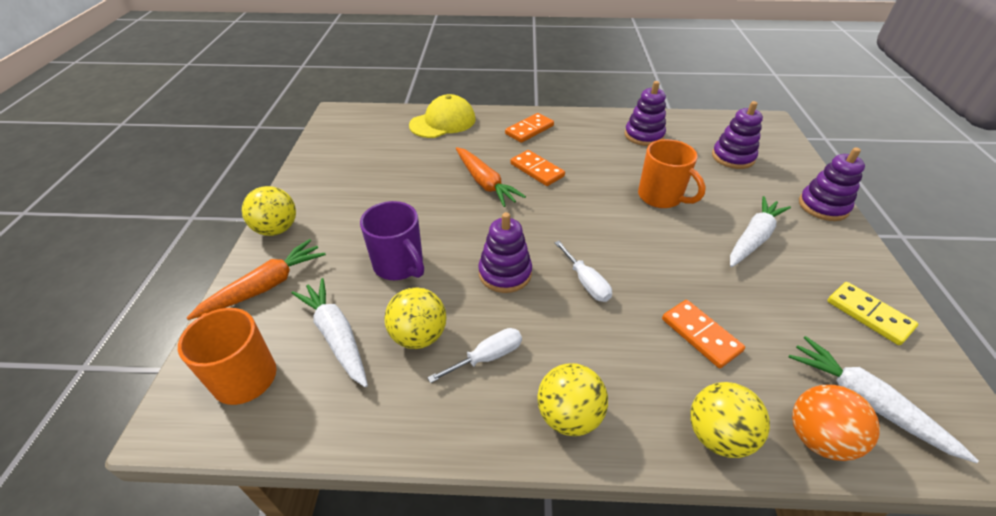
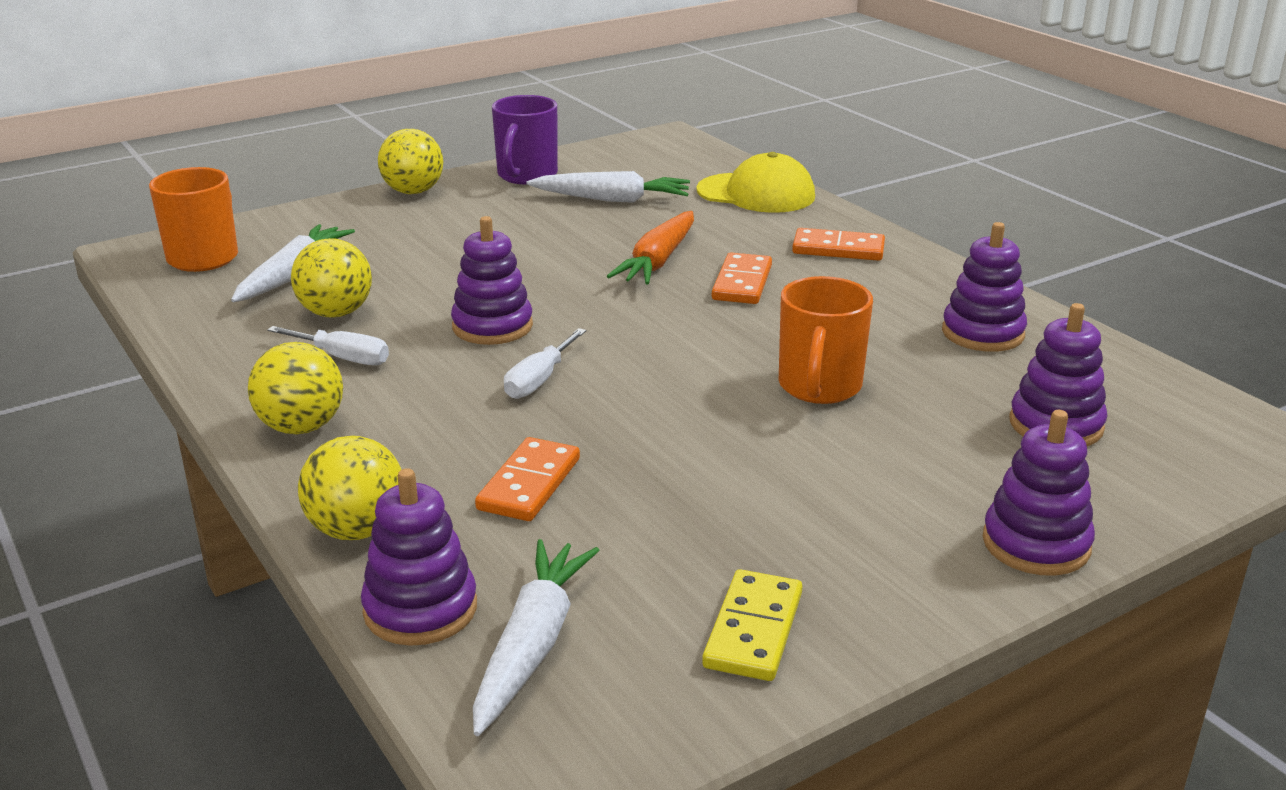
camera: 55 degrees right, 15 degrees down
orange carrot [187,239,326,320] -> none
purple mug [360,201,424,280] -> purple mug moved to [492,95,558,184]
white carrot [730,196,791,267] -> white carrot moved to [527,171,690,203]
orange ball [792,385,880,461] -> purple stacking toy [361,468,477,646]

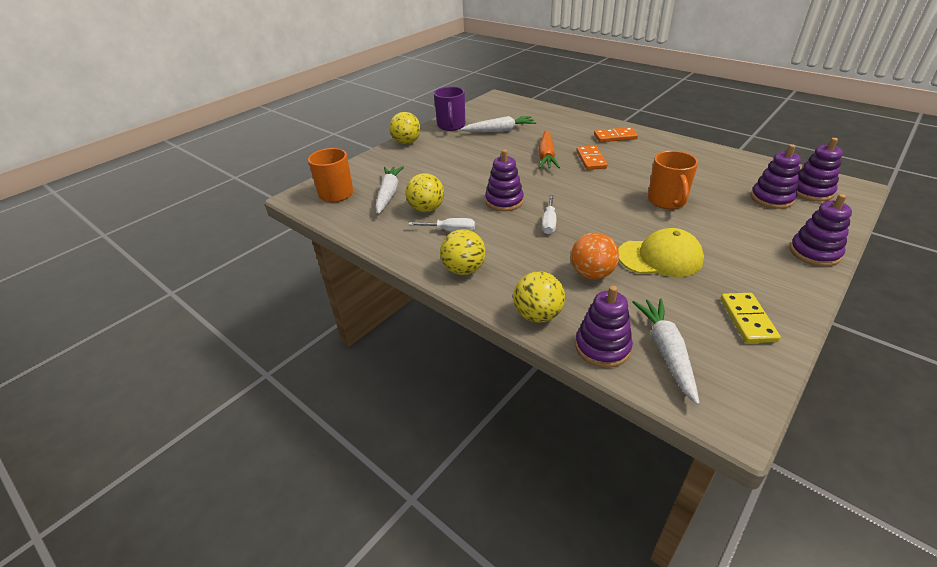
camera: 15 degrees left, 10 degrees up
orange domino [475,437,580,521] -> orange ball [571,232,619,280]
yellow cap [696,152,815,213] -> yellow cap moved to [618,228,704,277]
purple stacking toy [942,222,1027,352] -> purple stacking toy moved to [797,138,843,202]

